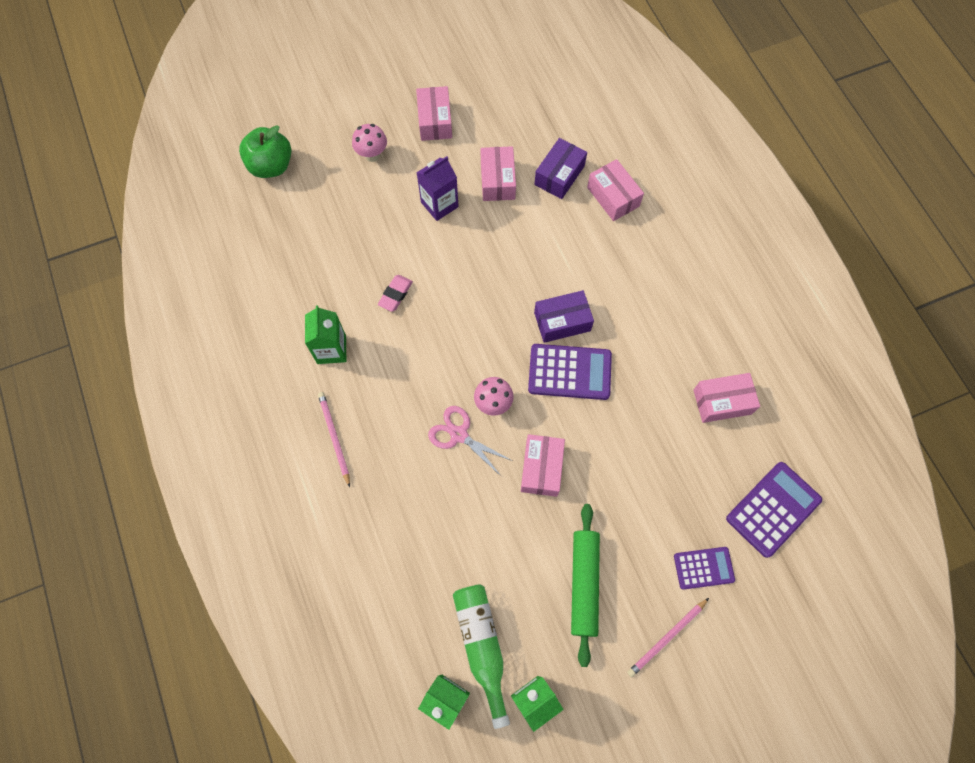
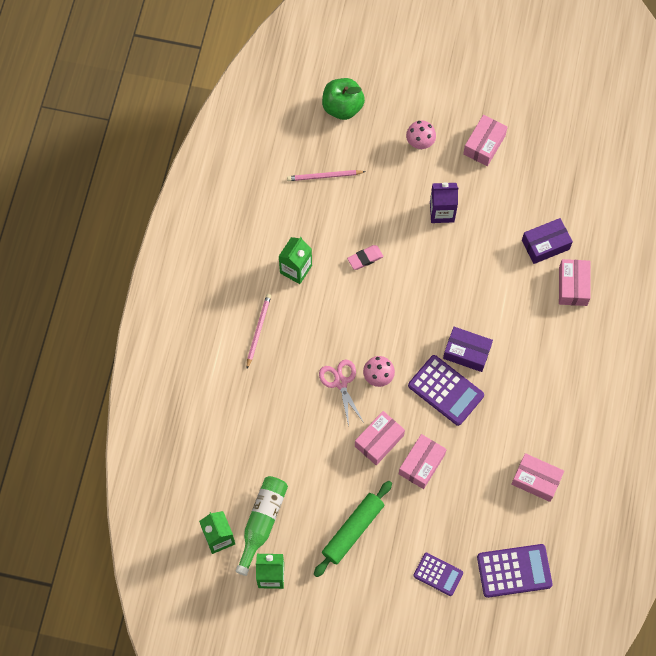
camera: 35 degrees right, 0 degrees up
pink box [481,146,516,201] -> pink box moved to [399,434,447,489]
pink pencil [627,598,709,677] -> pink pencil moved to [287,170,366,181]

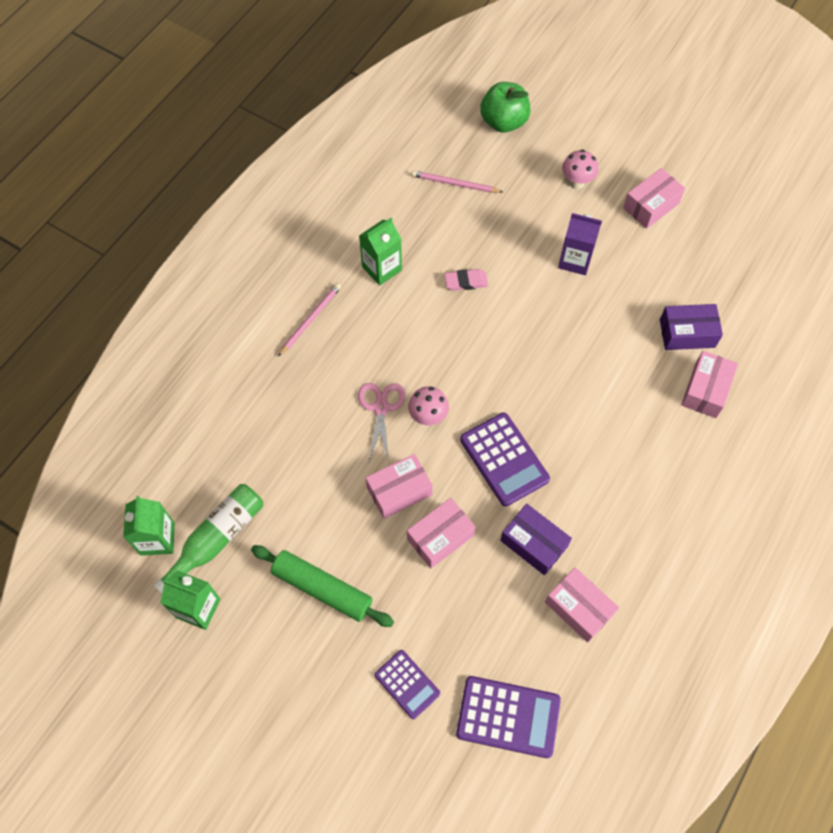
camera: 20 degrees right, 5 degrees down
green rolling pin [314,481,392,577] -> green rolling pin turned 60 degrees clockwise [251,545,394,627]
purple box [443,327,493,372] -> purple box moved to [500,503,572,575]

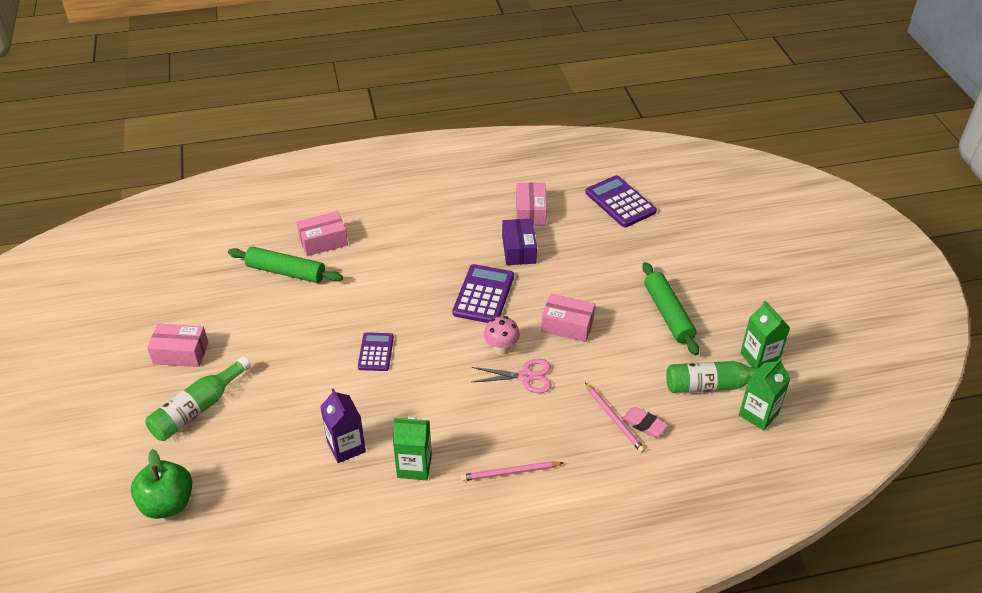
camera: 135 degrees left, 20 degrees down
pink scissors [358,383,405,462] -> pink scissors turned 135 degrees counterclockwise [472,359,551,393]
purple calculator [374,650,440,719] -> purple calculator moved to [358,332,394,371]
pink box [407,498,476,568] -> none
pink pencil [411,171,503,193] -> pink pencil moved to [585,383,645,453]
pink eraser [444,269,488,291] -> pink eraser moved to [622,407,668,437]
purple carton [558,213,602,275] -> purple carton moved to [320,388,366,463]
pink mushroom [562,149,598,189] -> green bottle [145,357,251,441]
purple box [660,304,723,350] -> green rolling pin [228,247,343,283]

